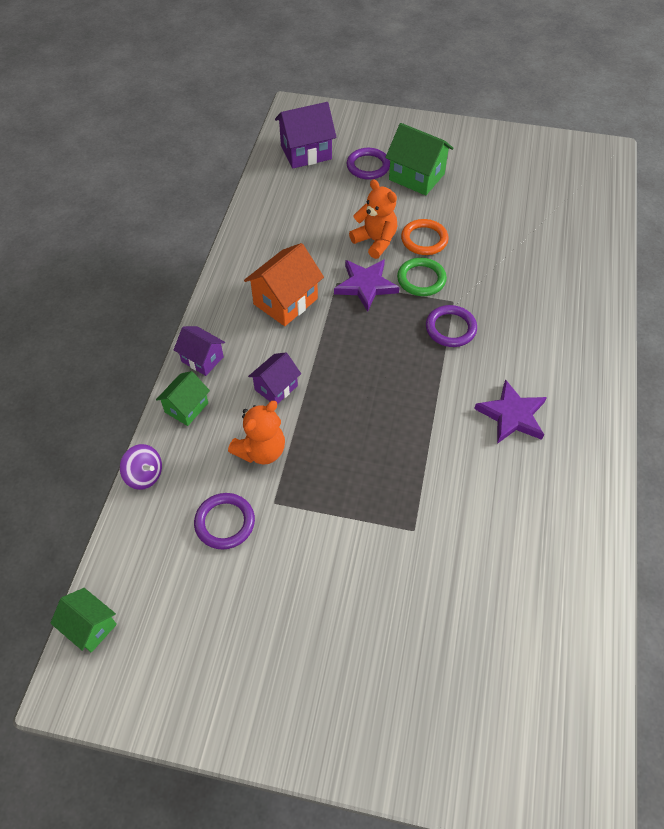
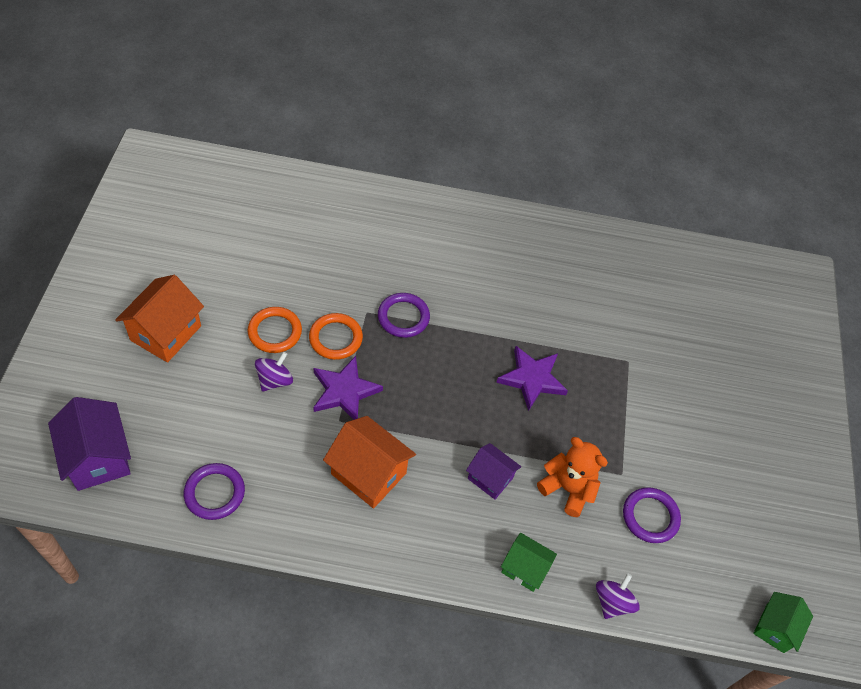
camera: 100 degrees left, 0 degrees up
purple house [174,326,225,376] -> none
purple ring [347,148,390,180] -> purple ring moved to [184,463,245,520]
orange teddy bear [349,179,397,259] -> purple spinning top [255,352,293,392]
green house [385,123,453,196] -> orange house [115,275,204,363]
green ring [397,258,447,296] -> orange ring [309,313,363,360]
purple star [474,379,547,444] -> purple star moved to [496,346,568,411]

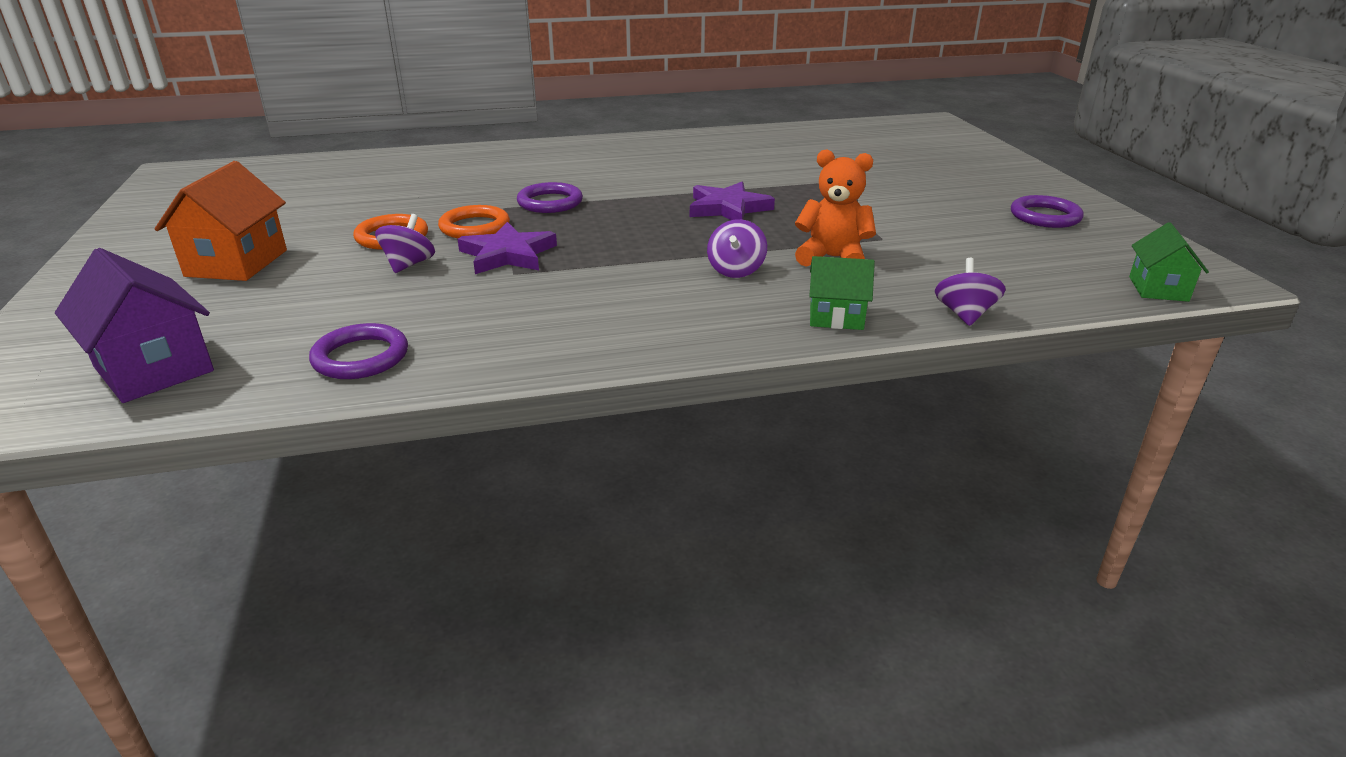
camera: 15 degrees left, 25 degrees down
orange house [323,416,416,508] -> none
purple house [466,443,521,500] -> purple spinning top [707,219,767,278]
purple ring [623,487,681,543] -> purple ring moved to [1011,195,1084,228]

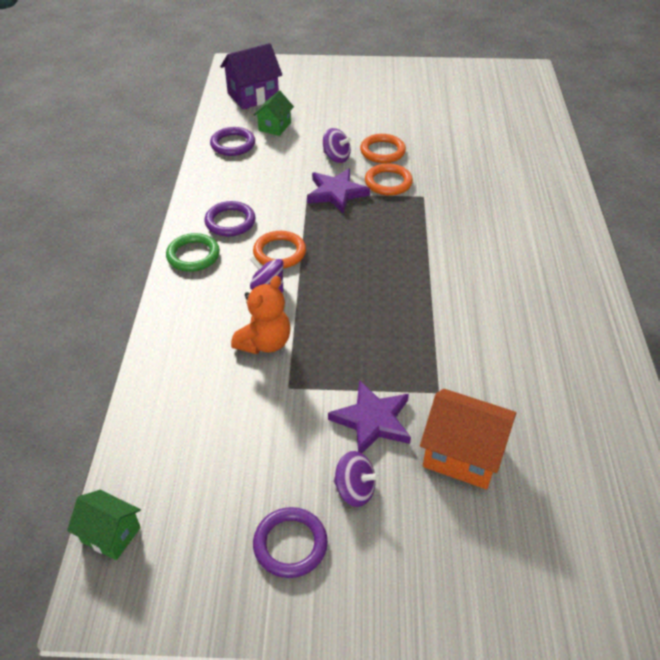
camera: 105 degrees right, 15 degrees up
orange house [154,161,287,281] -> orange house moved to [420,389,516,489]
purple ring [517,182,583,213] -> purple ring moved to [204,201,255,237]
purple star [690,182,775,220] -> purple star moved to [328,380,411,453]
green house [809,256,875,330] -> green house moved to [254,90,294,136]
purple spinning top [935,258,1006,326] -> purple spinning top moved to [334,451,379,507]
none -> green ring [166,233,220,272]
none -> orange ring [253,231,306,268]

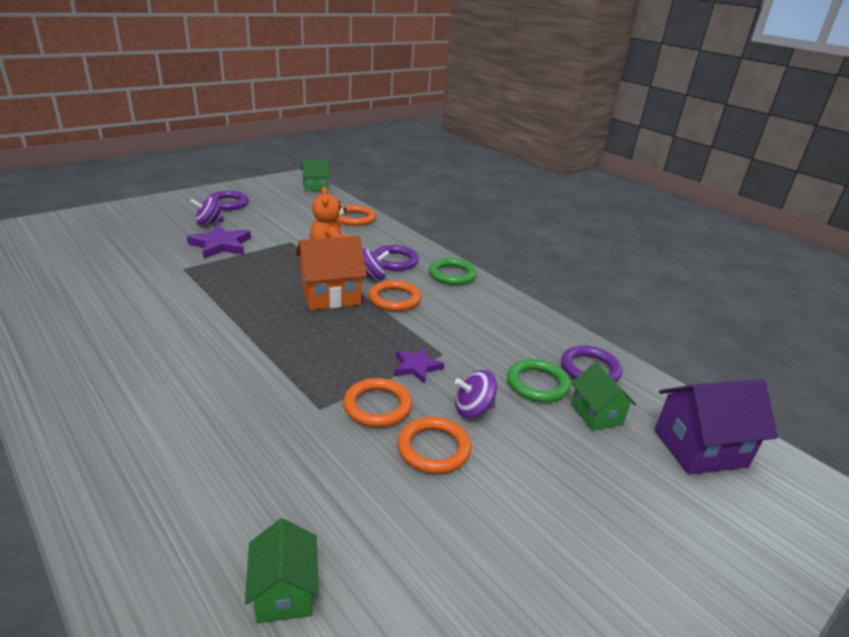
camera: 135 degrees right, 15 degrees down
purple ring [204,201,255,237] -> purple ring moved to [373,245,419,271]
purple house [220,43,282,109] -> purple house turned 60 degrees clockwise [655,379,778,475]
purple star [307,168,370,214] -> purple star [394,347,444,384], size x0.63
orange house [420,389,516,489] -> orange house moved to [296,236,367,310]
none -> green house [245,518,319,623]
none -> orange ring [337,205,376,226]
none -> green ring [507,359,571,403]

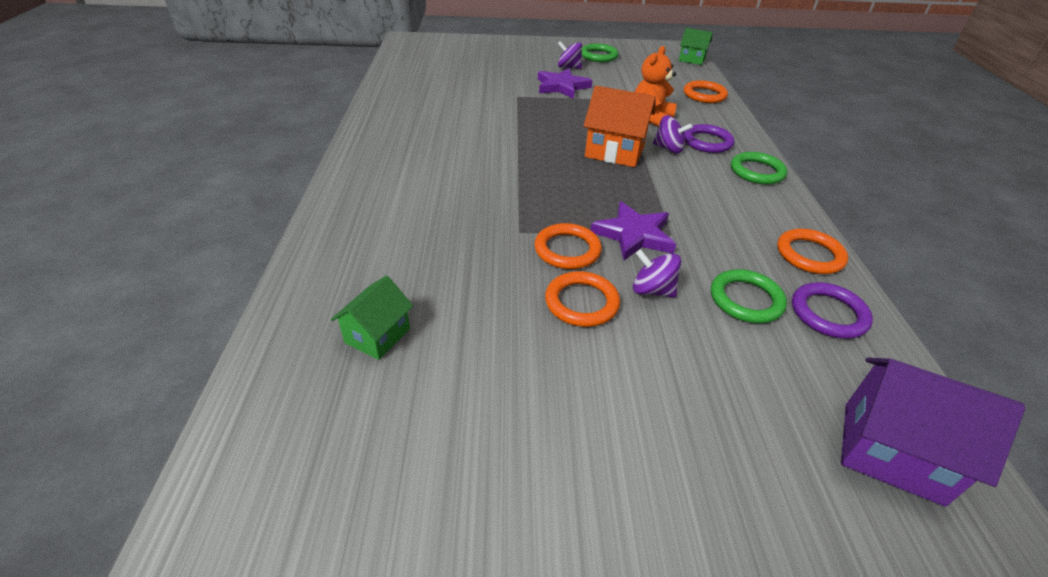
camera: 40 degrees right, 10 degrees up
purple ring [207,191,249,210] -> green ring [582,44,619,62]
orange ring [369,280,421,311] -> orange ring moved to [777,228,848,274]
purple star [394,347,444,384] -> purple star [591,202,676,260], size x1.58
green house [571,362,636,431] -> none

